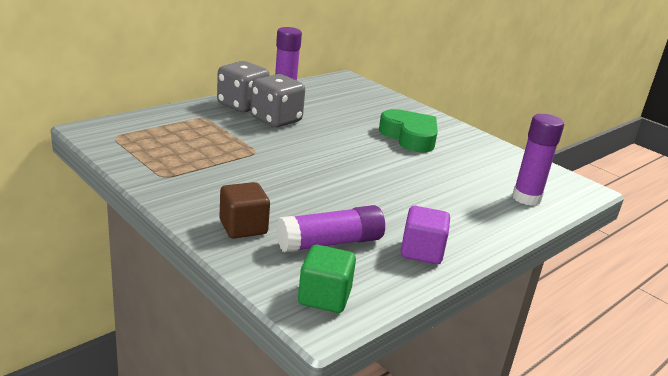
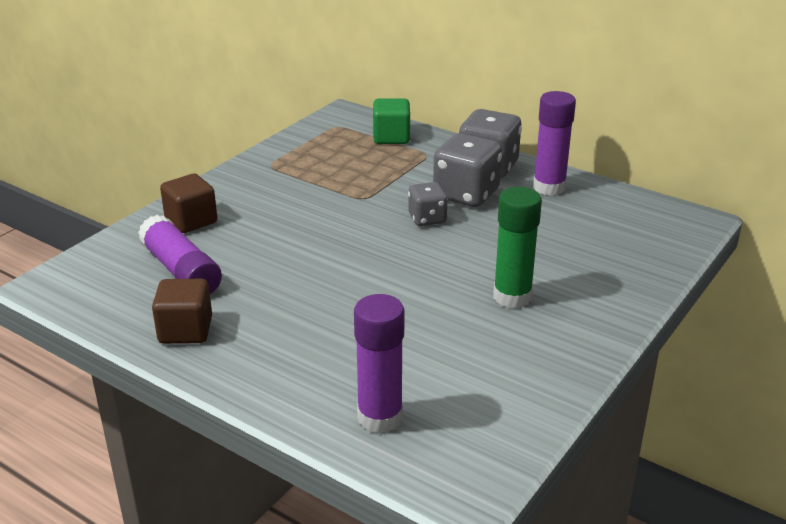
camera: 80 degrees right, 5 degrees up
green cube [298,245,356,313] -> green cube moved to [373,98,410,144]
green heart [379,109,438,152] -> green glue stick [493,187,542,309]
purple cube [401,206,450,264] -> brown cube [152,279,212,344]
none -> grey dice [408,182,448,226]

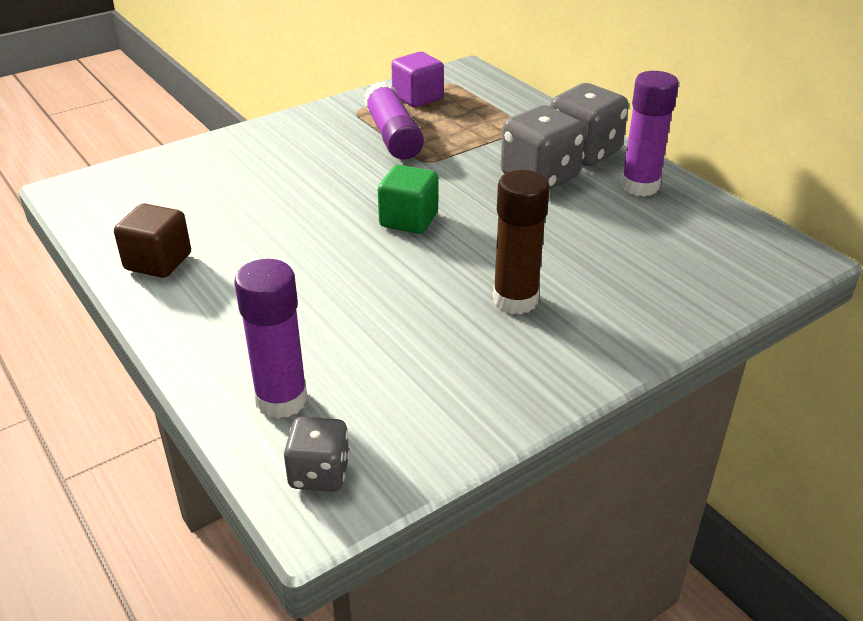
camera: 20 degrees right, 5 degrees up
purple glue stick [138,215,222,294] -> purple glue stick moved to [364,81,424,160]
brown cube [160,174,217,233] -> none
green cube [373,98,410,144] -> green cube moved to [378,165,439,234]
grey dice [408,182,448,226] -> grey dice moved to [284,417,350,492]
green glue stick [493,187,542,309] -> brown glue stick [493,170,550,314]
none -> purple cube [391,52,444,107]

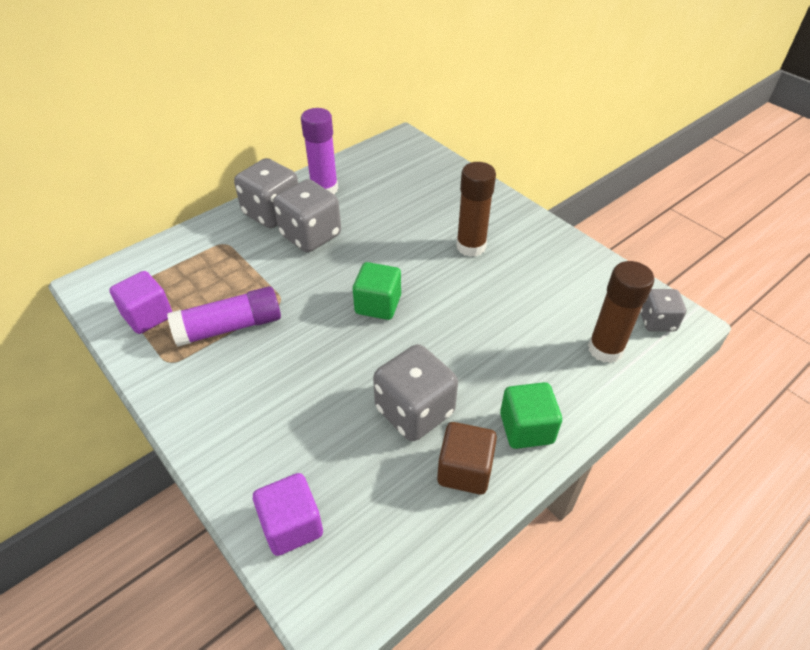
camera: 95 degrees left, 10 degrees up
purple glue stick [234,259,308,419] -> brown glue stick [588,261,654,363]
none -> purple cube [253,473,323,556]
none -> grey dice [373,344,458,441]
none -> green cube [500,382,562,449]

